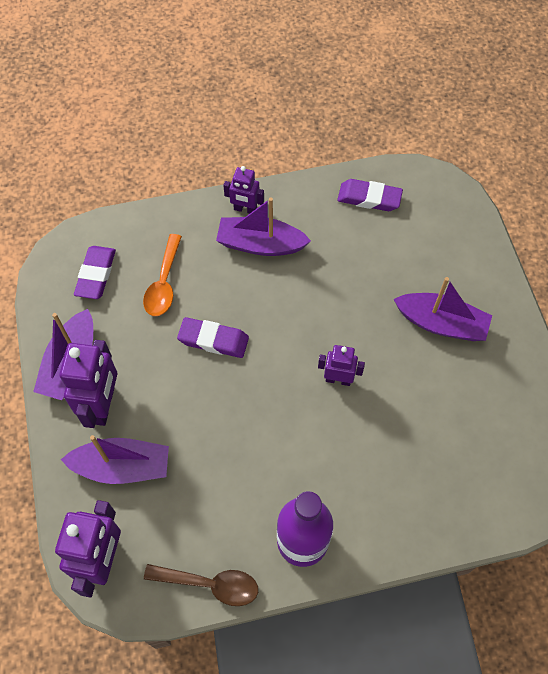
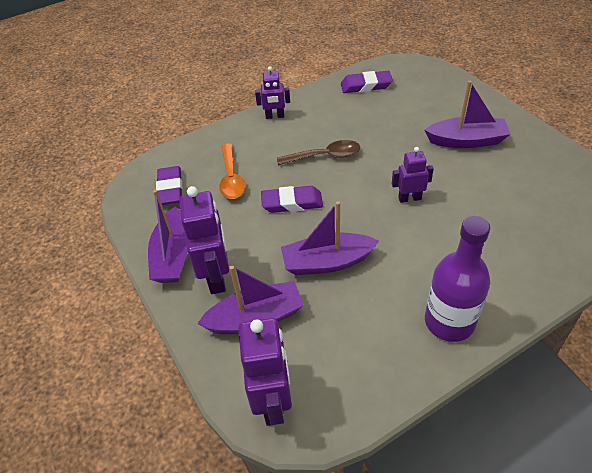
camera: 15 degrees left, 15 degrees down
brown spoon [144,564,258,606] -> brown spoon moved to [277,140,360,165]
purple boat [216,198,311,256] -> purple boat moved to [281,201,379,275]

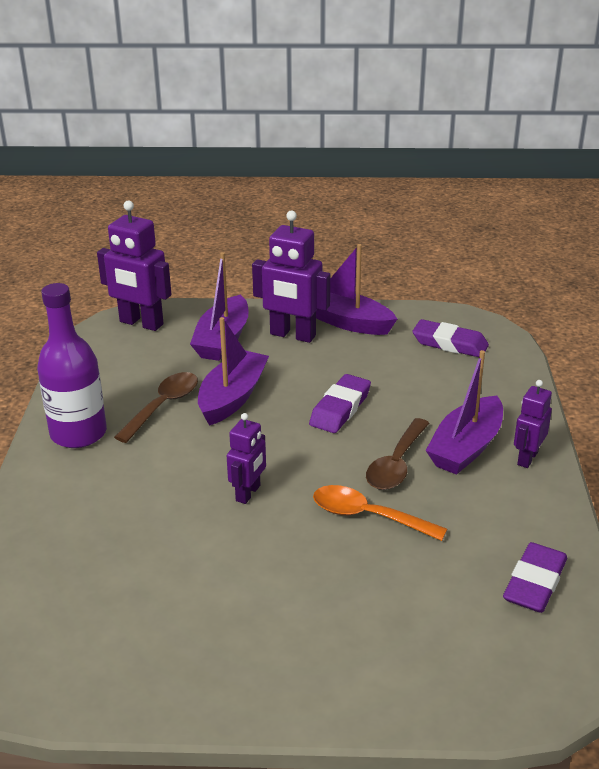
camera: 120 degrees right, 15 degrees down
orange spoon [219,144,245,199] -> orange spoon moved to [313,485,447,541]
purple boat [425,80,511,148] -> purple boat moved to [425,350,503,475]
none -> brown spoon [114,372,198,443]

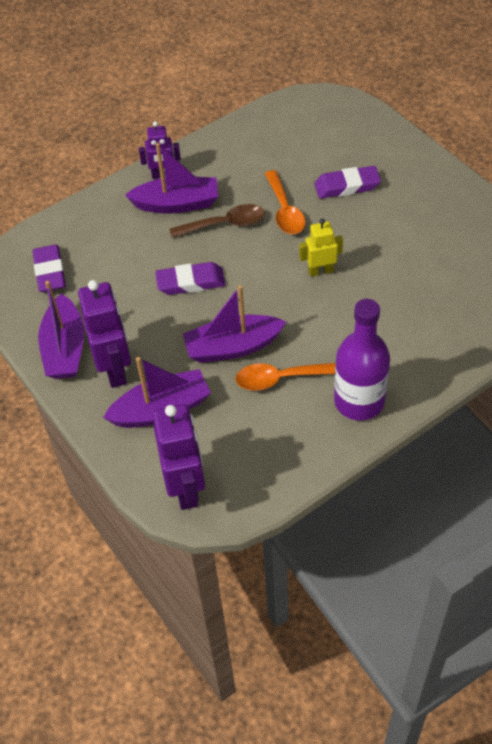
camera: 125 degrees left, 20 degrees up
brown spoon [114,372,198,443] -> orange spoon [235,363,335,391]
purple robot [227,413,266,504] -> yellow robot [299,219,343,277]
purple eraser [503,542,567,613] -> purple eraser moved to [314,166,381,199]

